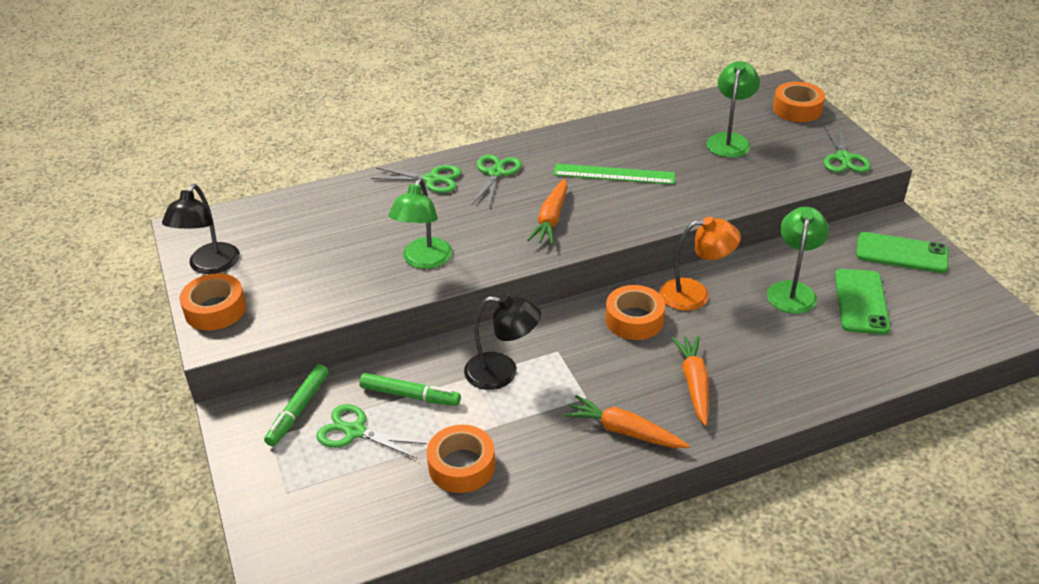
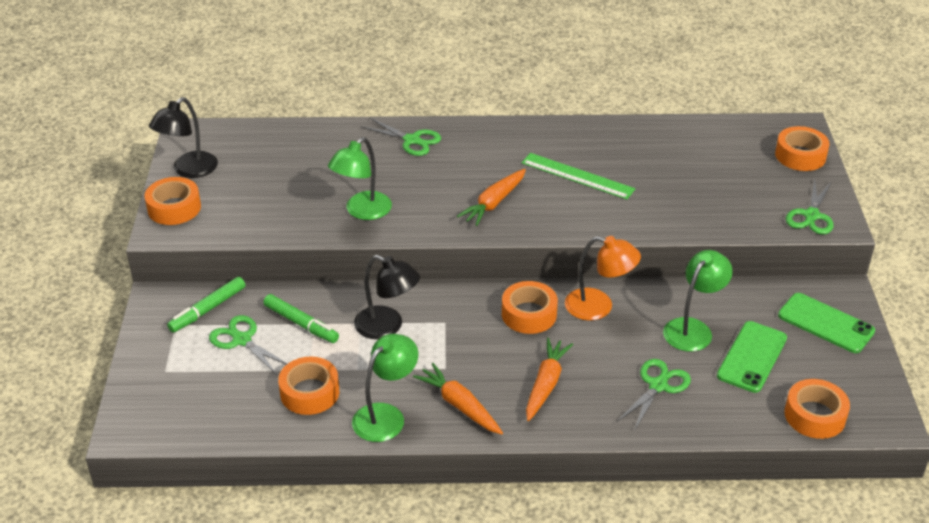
camera: 20 degrees right, 0 degrees up
green scissors [472,154,522,207] -> green scissors moved to [617,359,691,431]
green lamp [706,61,760,158] -> green lamp moved to [352,334,418,442]
none -> orange tape [785,379,850,439]

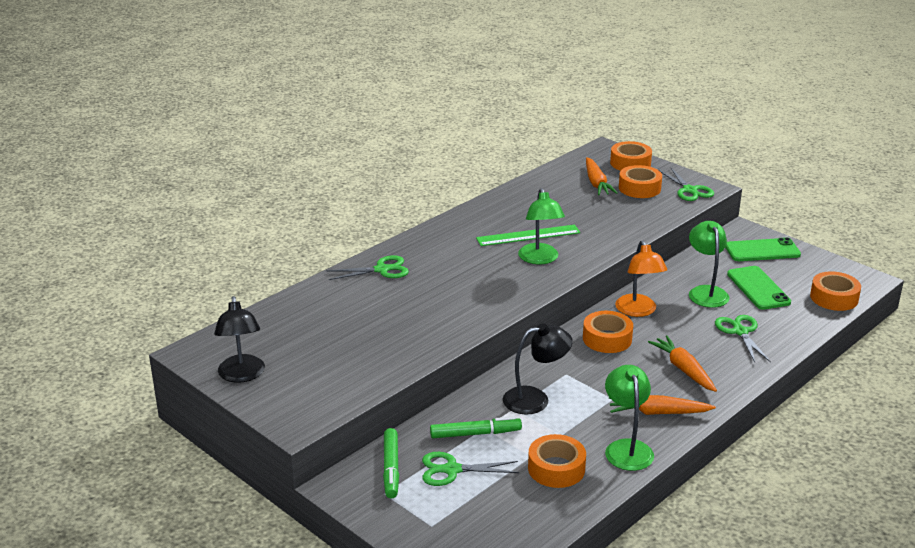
camera: 45 degrees left, 10 degrees down
orange tape [144,177,201,225] -> orange tape moved to [619,165,662,198]
green lamp [328,137,392,220] -> green lamp moved to [518,188,565,264]
orange carrot [457,169,526,226] -> orange carrot moved to [586,157,618,195]
orange lamp [565,236,641,321] -> orange lamp turned 105 degrees clockwise [615,240,667,317]

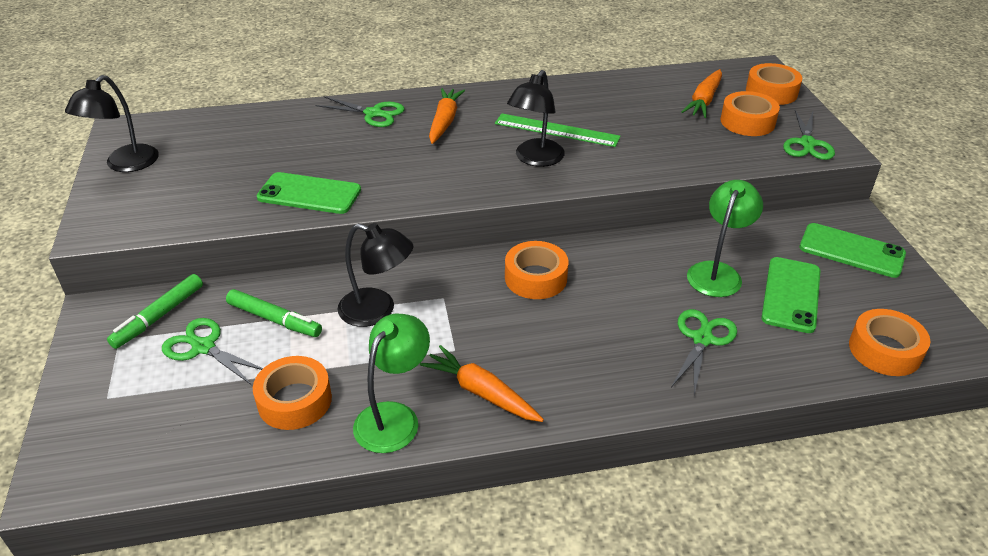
camera: 35 degrees right, 10 degrees up
green lamp [518,188,565,264] -> black lamp [507,70,565,167]
orange lamp [615,240,667,317] -> none
orange carrot [648,335,717,392] -> orange carrot moved to [429,88,465,144]
none -> green phone [257,172,361,214]

